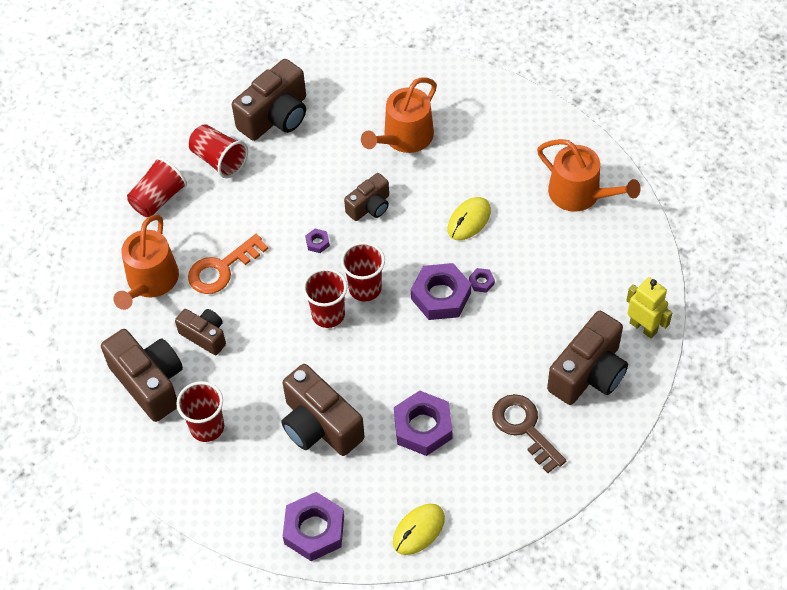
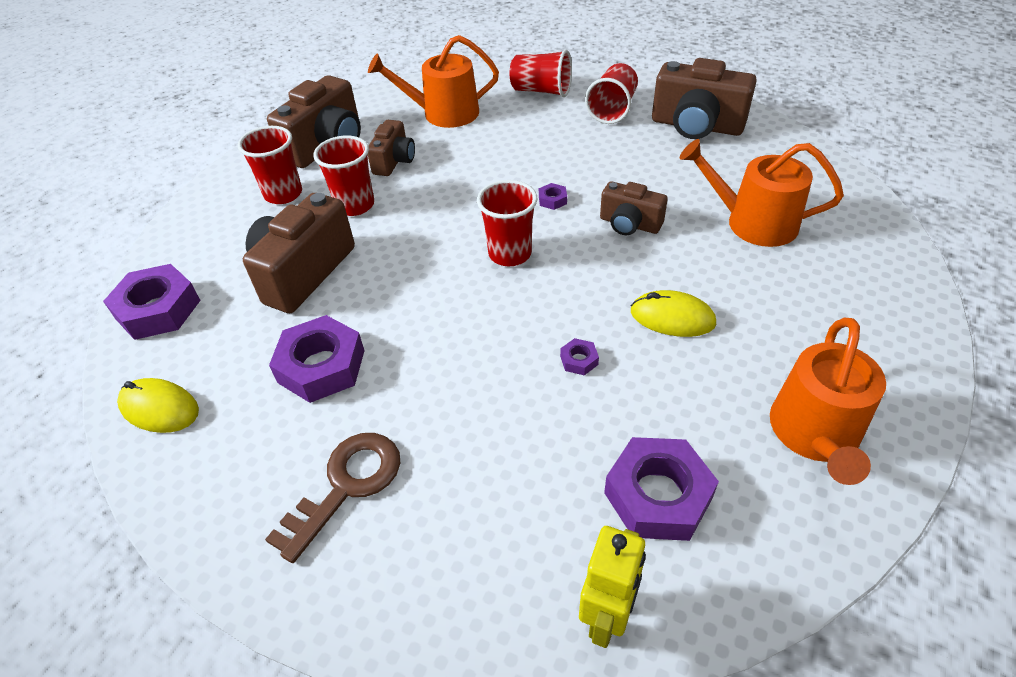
camera: 70 degrees right, 10 degrees down
orange key [188,234,268,294] -> none
red cup [303,268,347,328] -> red cup moved to [314,136,374,216]
purple nut [411,263,471,320] -> purple nut moved to [604,437,719,541]
brown camera [547,311,628,405] -> none

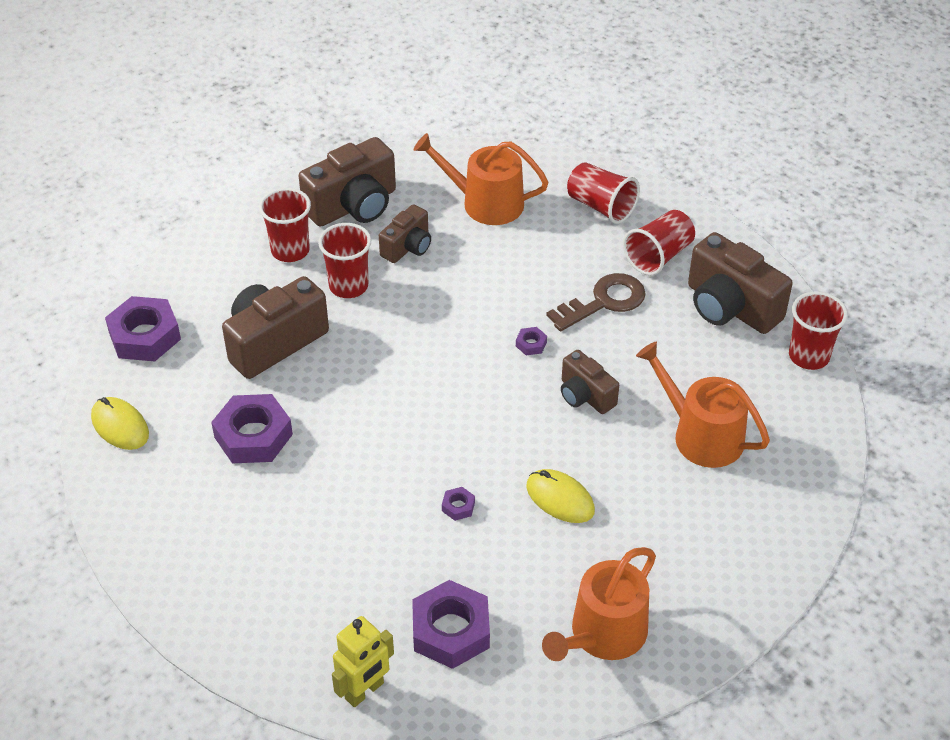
camera: 20 degrees right, 0 degrees up
brown key [265,433,400,563] -> brown key moved to [546,273,646,331]
red cup [477,180,537,266] -> red cup moved to [789,291,848,370]

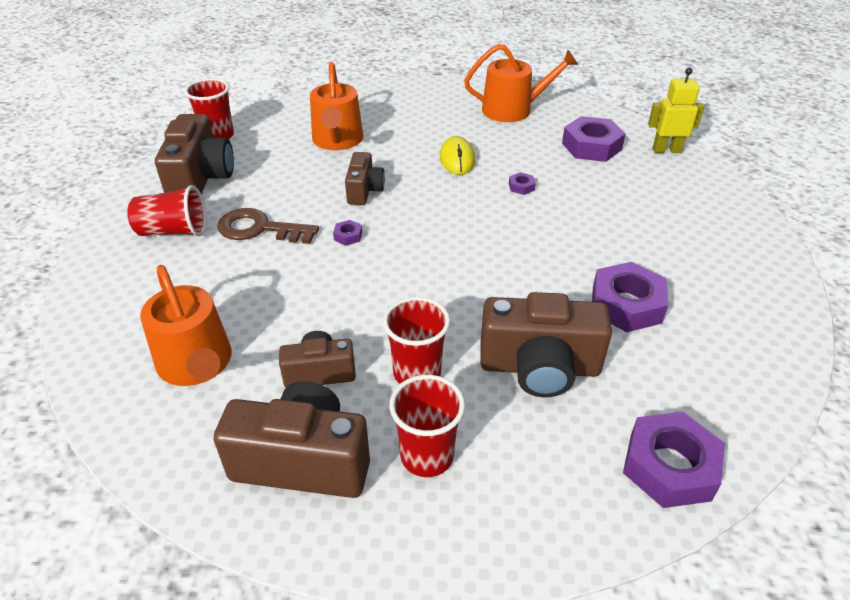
camera: 135 degrees left, 5 degrees down
yellow mouse [91,397,149,450] -> none
red cup [567,162,640,224] -> none

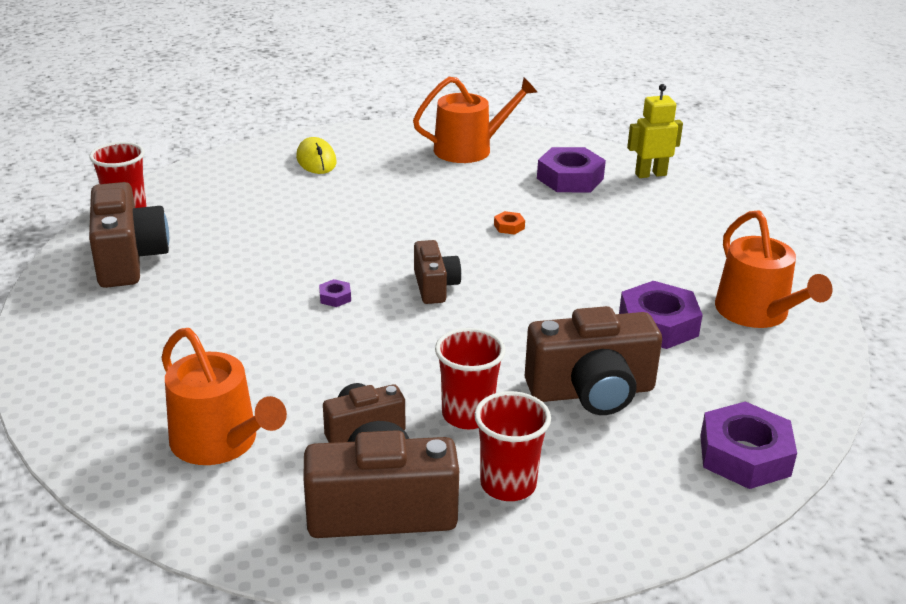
camera: 15 degrees left, 10 degrees down
red cup [127,185,207,236] -> none
brown key [217,208,319,244] -> none
orange watering can [310,62,363,150] -> orange watering can moved to [715,210,833,328]
brown camera [345,152,385,205] -> brown camera moved to [414,240,461,304]
yellow mouse [440,136,475,175] -> yellow mouse moved to [296,137,336,174]
purple nut [509,172,536,195] -> orange nut [494,211,525,235]

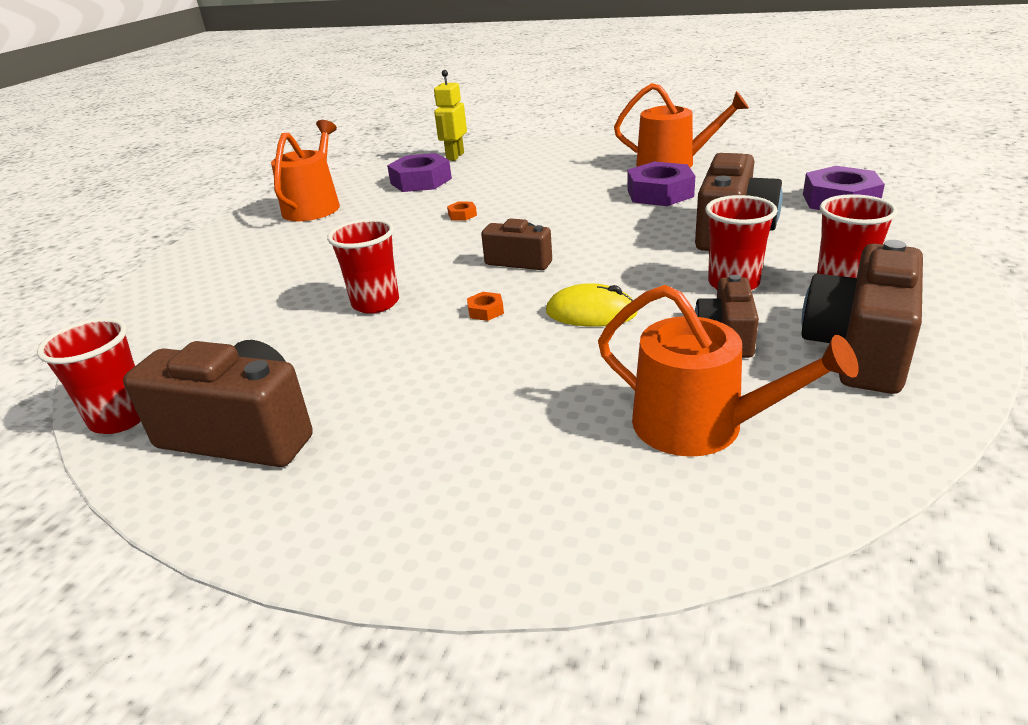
camera: 55 degrees left, 0 degrees up
orange watering can [161,328,287,465] -> orange watering can turned 45 degrees clockwise [598,285,859,457]
yellow mouse [296,137,336,174] -> yellow mouse moved to [546,283,638,327]
purple nut [319,279,351,307] -> orange nut [467,292,504,321]
none -> red cup [327,219,399,314]

